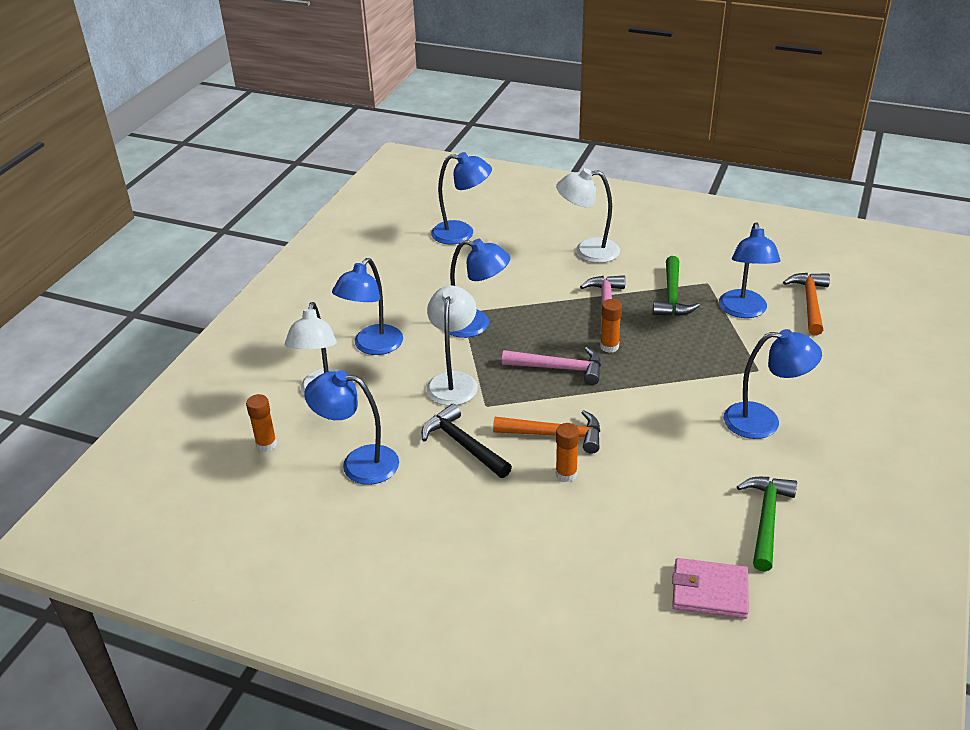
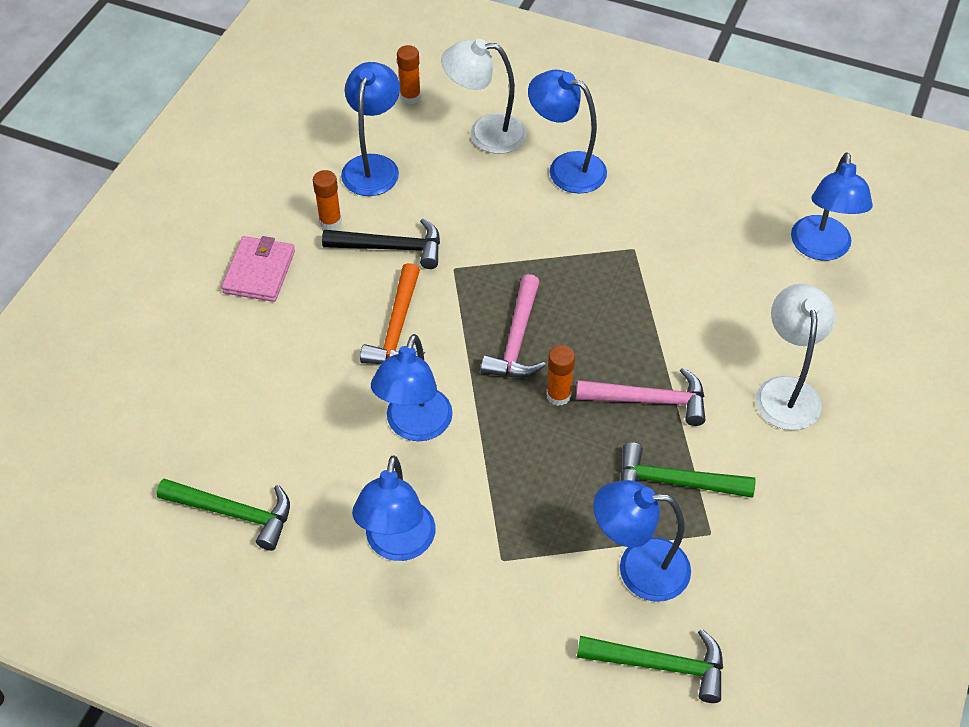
camera: 90 degrees right, 15 degrees up
black hammer [422,404,512,478] -> black hammer turned 45 degrees clockwise [322,218,440,269]
white lamp [426,286,478,406] -> none
blue lamp [449,239,510,338] -> blue lamp moved to [371,334,453,441]
orange glue stick [556,423,579,482] -> orange glue stick moved to [313,170,342,230]
pink wallet [672,558,749,619] -> pink wallet moved to [221,236,295,302]
orange hammer [783,273,830,335] -> green hammer [577,629,723,703]

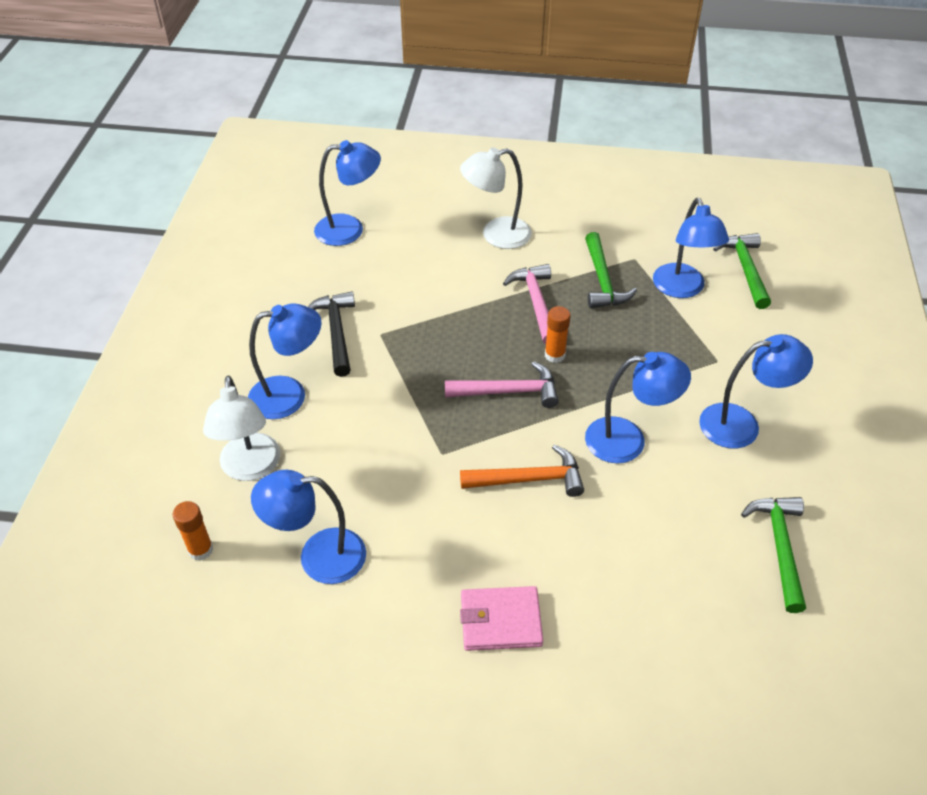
camera: 105 degrees left, 5 degrees down
orange glue stick [313,170,342,230] -> none
black hammer [322,218,440,269] -> black hammer moved to [308,291,355,377]
blue lamp [528,70,607,194] -> blue lamp turned 120 degrees counterclockwise [248,303,322,419]

